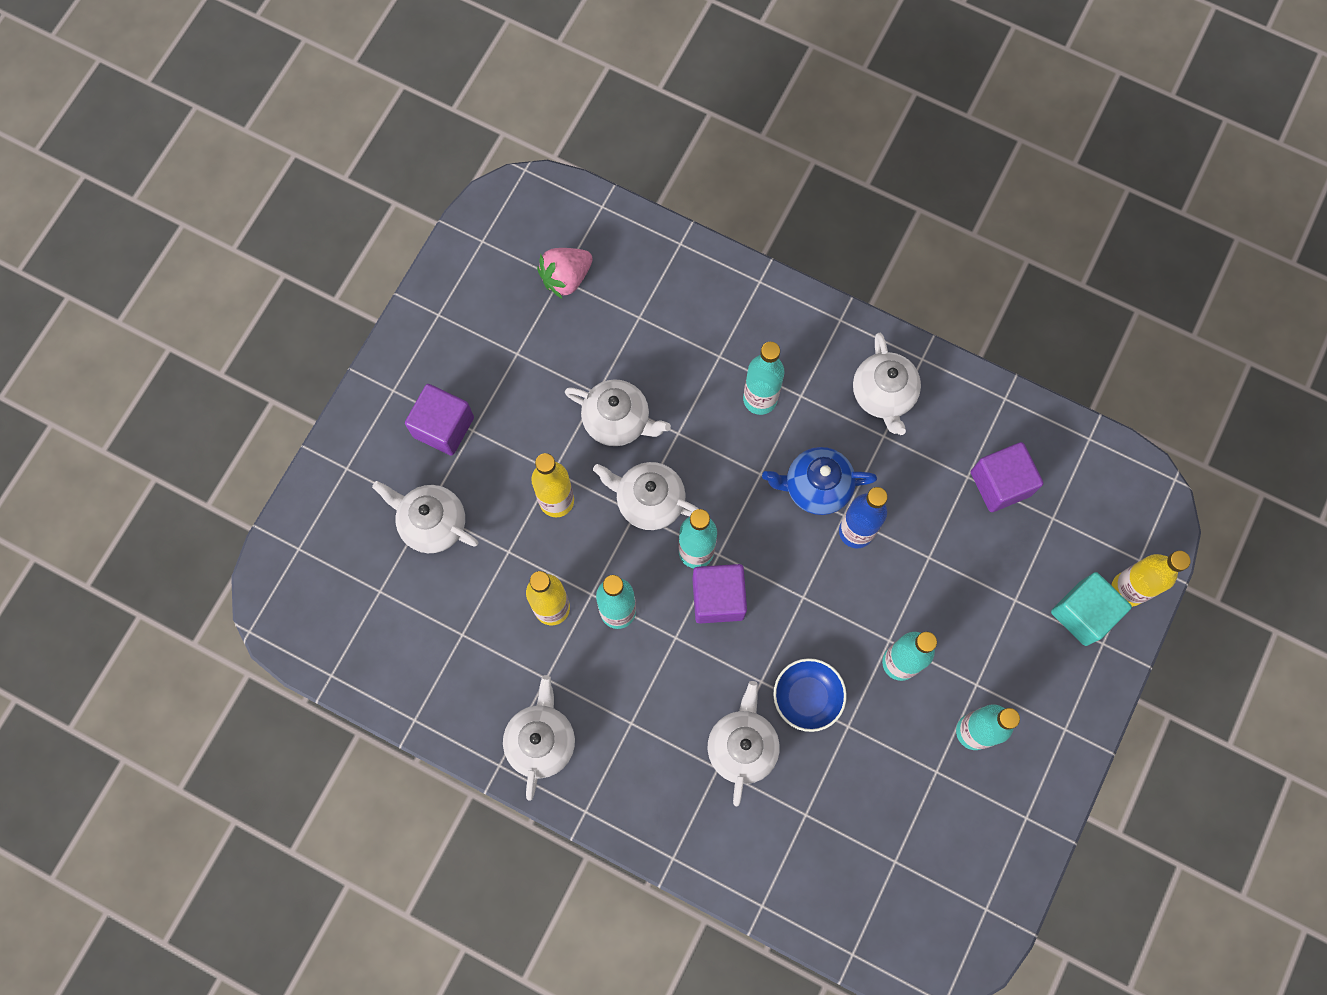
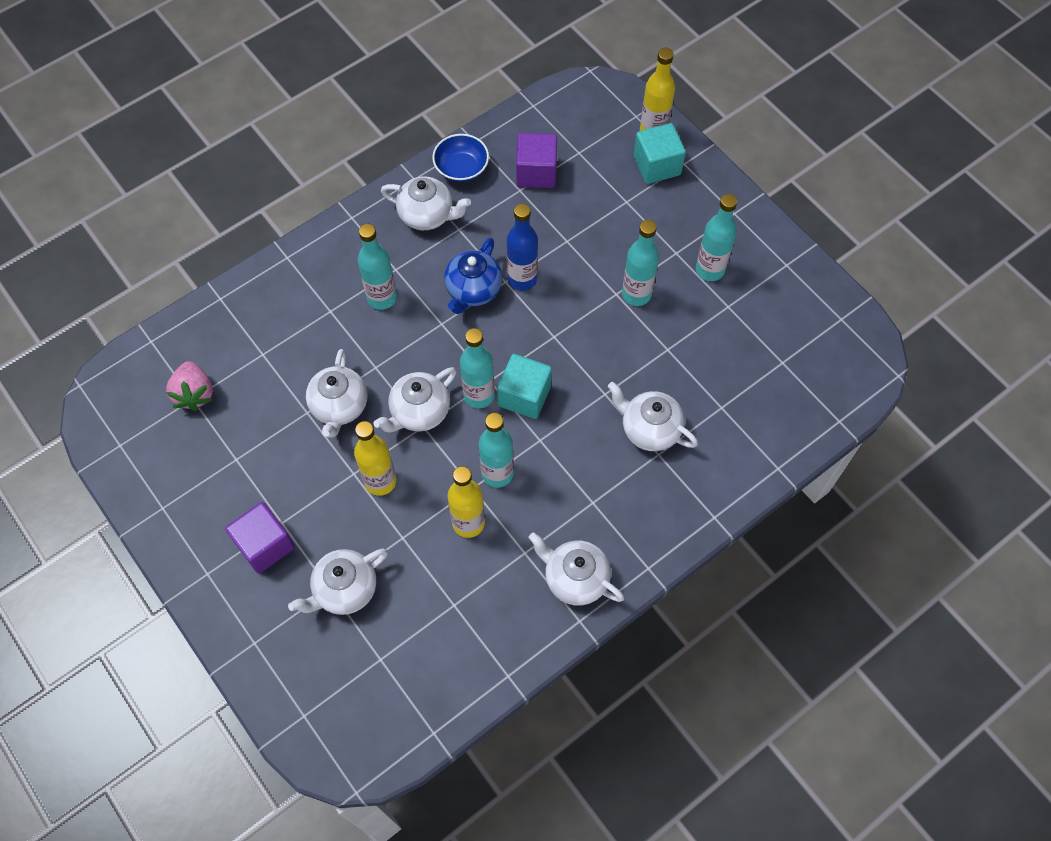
camera: 65 degrees left, 10 degrees down
white teapot [565,379,671,446] -> white teapot turned 135 degrees clockwise [306,349,367,438]
purple cube [692,564,747,624] -> turquoise cube [497,354,552,419]
blue bowl [773,658,847,732] -> blue bowl moved to [432,134,489,182]

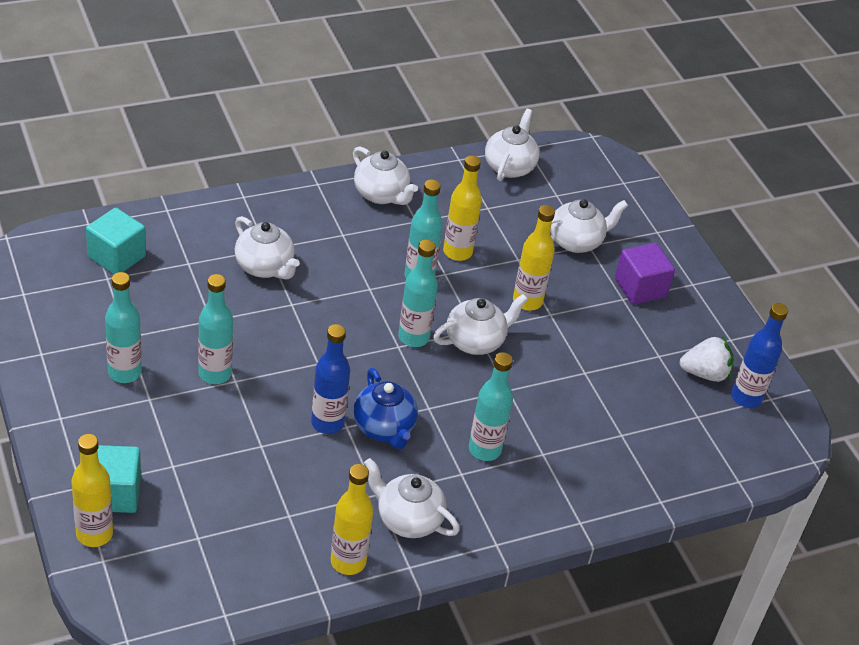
camera: 170 degrees left, 20 degrees down
pink strawberry [166,361,213,411] -> none
white teapot [306,349,367,438] -> white teapot moved to [485,109,539,181]
blue bowl [432,134,489,182] -> yellow bottle [331,464,373,575]
blue teapot [444,238,503,314] -> blue teapot turned 120 degrees clockwise [353,368,418,449]
turquoise cube [497,354,552,419] -> turquoise cube moved to [86,208,146,274]
purple cube [516,133,557,188] -> none
none -> white strawberry [679,336,734,382]
none -> blue bottle [731,303,788,408]

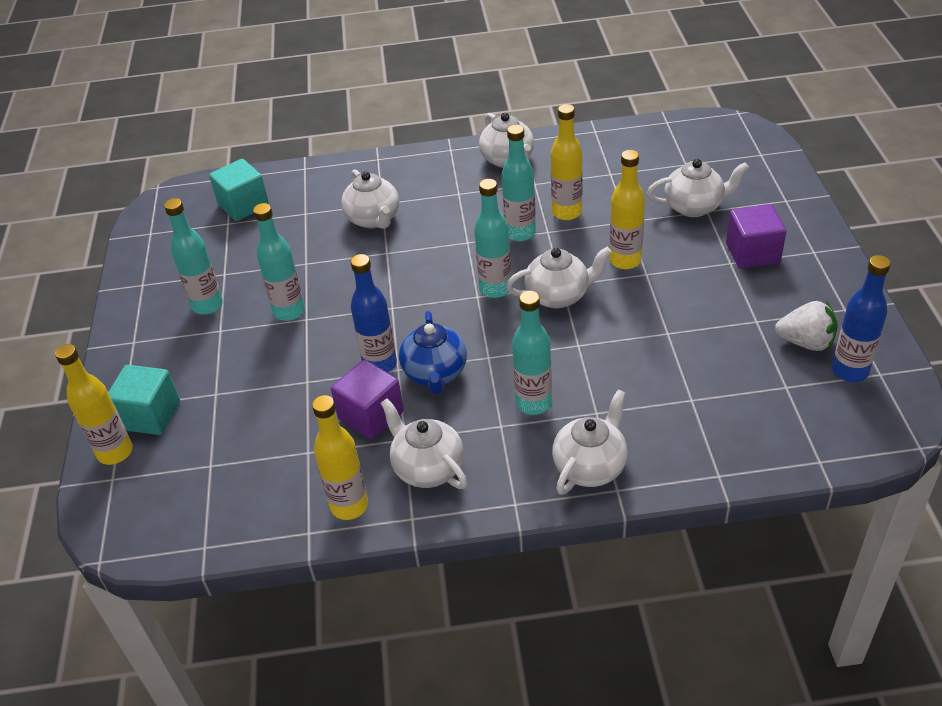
camera: 25 degrees right, 0 degrees up
white teapot [485,109,539,181] -> white teapot moved to [552,389,628,495]
none -> purple cube [331,360,404,440]

